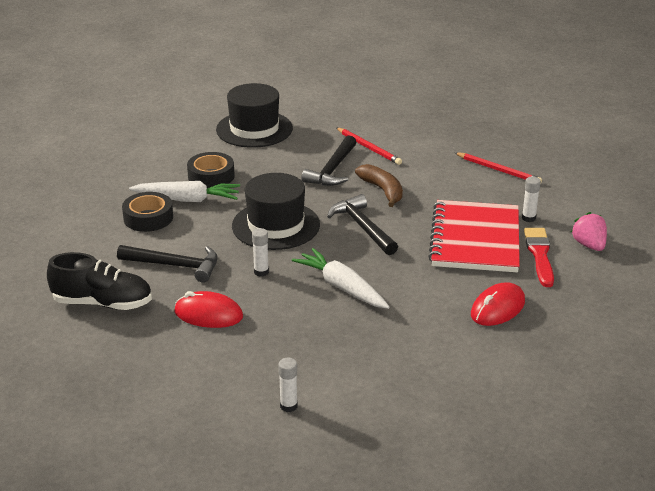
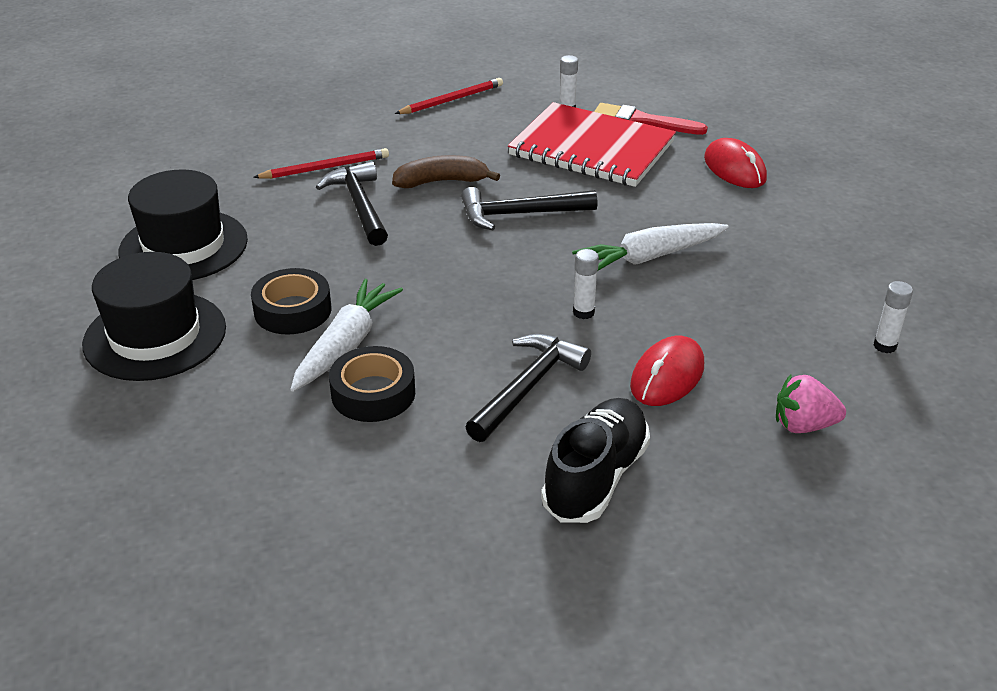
camera: 70 degrees left, 5 degrees up
black hat [232,173,320,250] -> black hat moved to [82,252,226,381]
black hammer [301,135,357,186] -> black hammer turned 150 degrees counterclockwise [316,161,388,246]
pink strawberry [571,212,607,251] -> pink strawberry moved to [776,374,846,433]

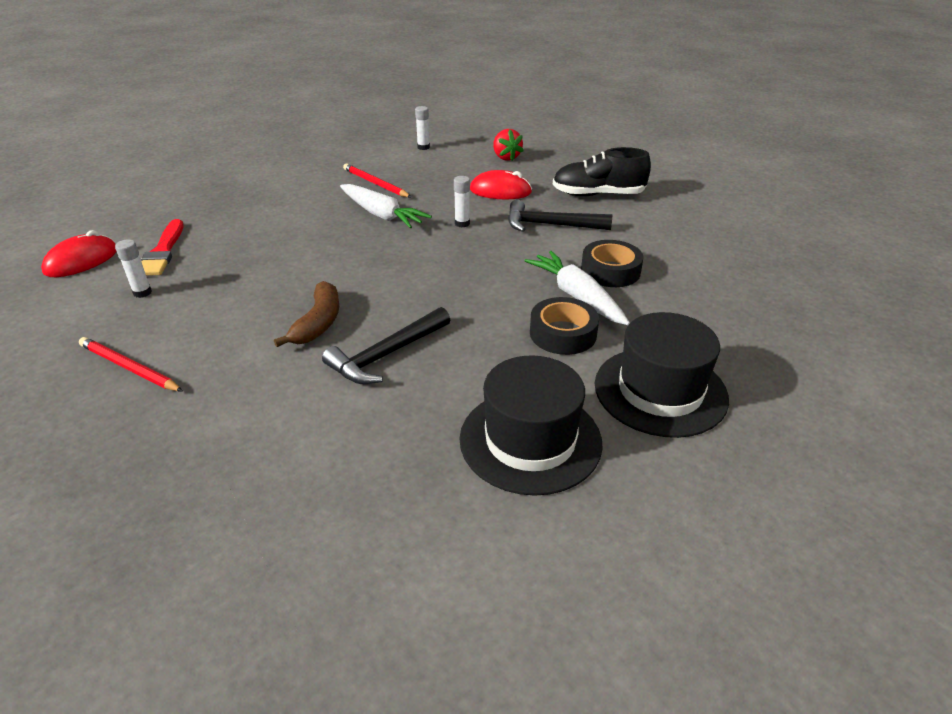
camera: 115 degrees left, 0 degrees up
red pencil [253,148,389,179] -> red pencil moved to [343,164,411,197]
white carrot [290,279,403,392] -> white carrot turned 60 degrees clockwise [524,251,630,325]
brown banana [392,155,500,188] -> brown banana turned 135 degrees counterclockwise [274,281,339,347]
black hammer [461,187,597,230] -> none
red notebook [508,102,676,187] -> none
red mouse [704,138,767,188] -> red mouse moved to [41,230,116,277]
pink strawberry [776,374,846,433] -> red strawberry [493,129,523,161]

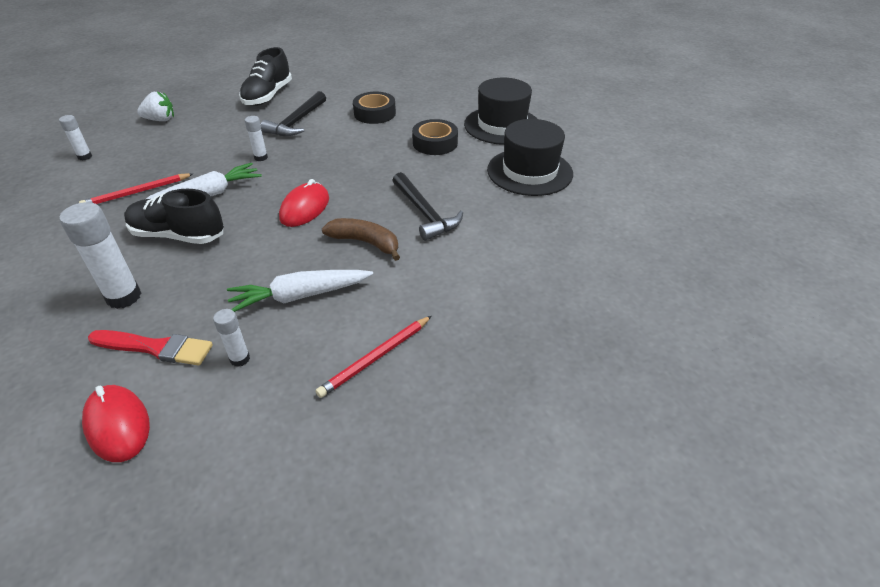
camera: 75 degrees left, 5 degrees up
red mouse [470,170,532,200] -> red mouse moved to [279,179,329,227]
red strawberry [493,129,523,161] -> white strawberry [137,92,174,121]
white carrot [524,251,630,325] -> white carrot moved to [227,270,373,312]
none -> white glue stick [60,202,141,309]
none -> black shoe [124,189,224,244]

